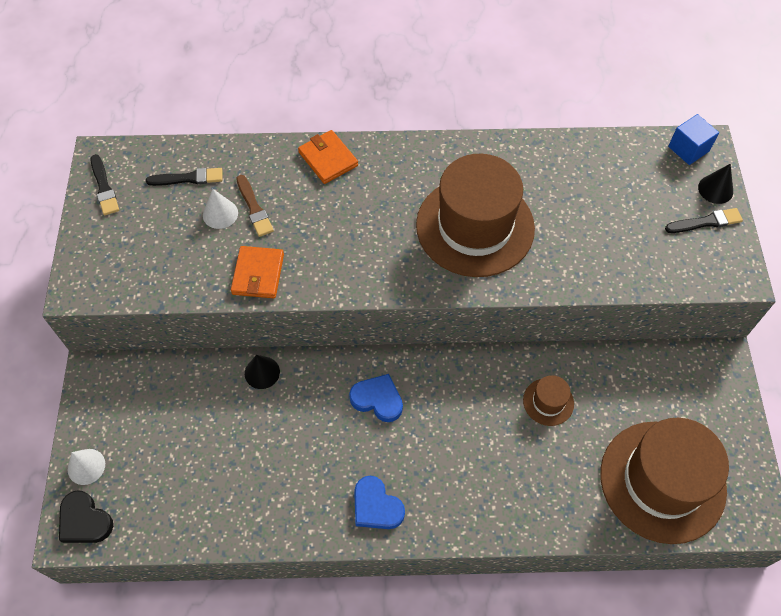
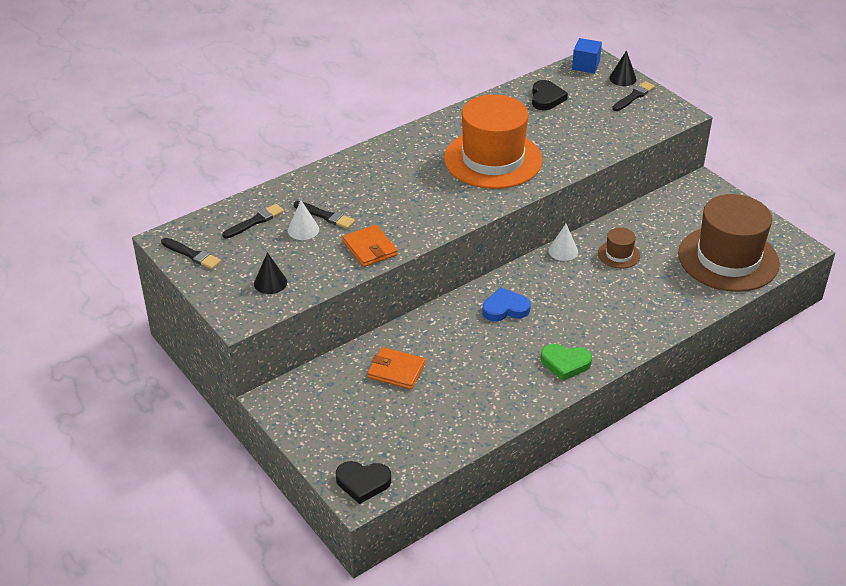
camera: 35 degrees left, 20 degrees down
white cone [68,449,105,485] -> white cone moved to [548,224,578,261]
brown brush [236,175,274,237] -> black brush [294,201,355,229]
black cone [245,355,280,389] -> black cone moved to [254,252,287,294]
orange wallet [298,130,358,184] -> orange wallet moved to [368,347,426,390]
blue heart [354,476,405,529] -> green heart [541,344,592,381]
brown hat [416,154,535,277] -> orange hat [444,94,542,189]
none -> black heart [532,80,568,110]

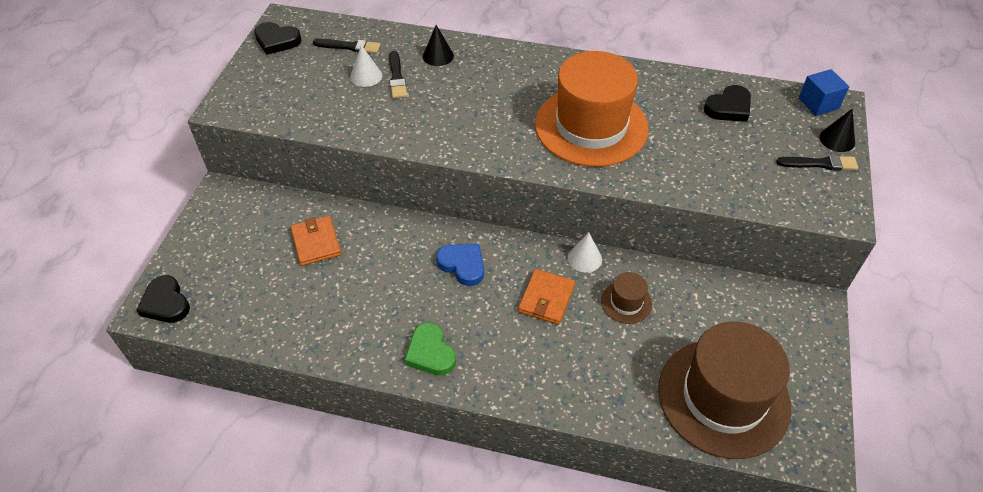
camera: 50 degrees right, 10 degrees up
black brush [161,238,221,269] -> black heart [254,22,302,55]
black cone [254,252,287,294] -> black cone moved to [423,25,454,66]
orange wallet [343,225,398,267] -> orange wallet moved to [518,269,575,325]

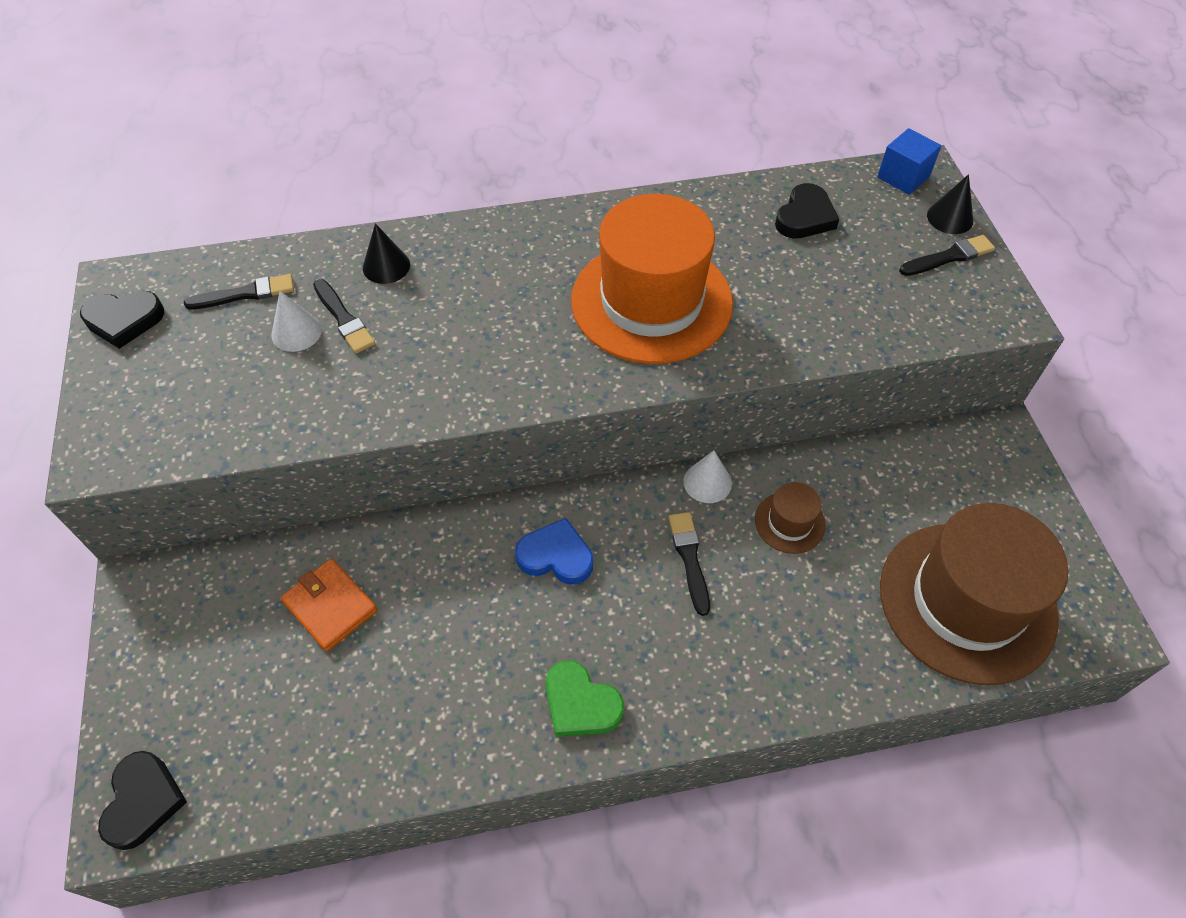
camera: 25 degrees left, 5 degrees up
black heart [136,275,190,323] -> black heart turned 120 degrees counterclockwise [98,751,187,850]
orange wallet [518,269,575,325] -> black brush [668,512,710,616]

